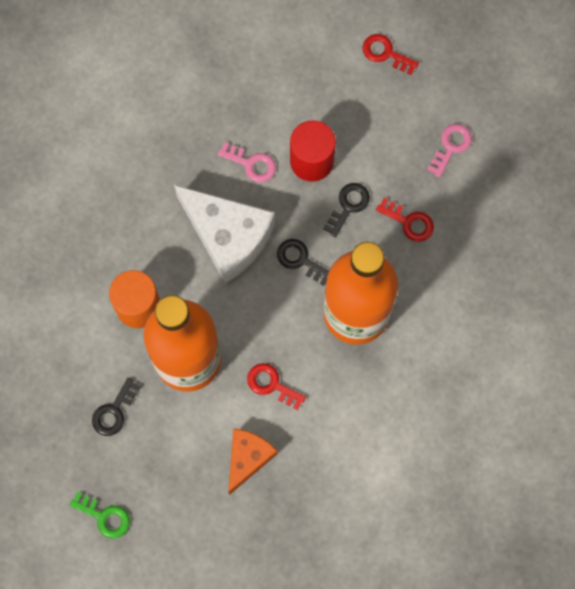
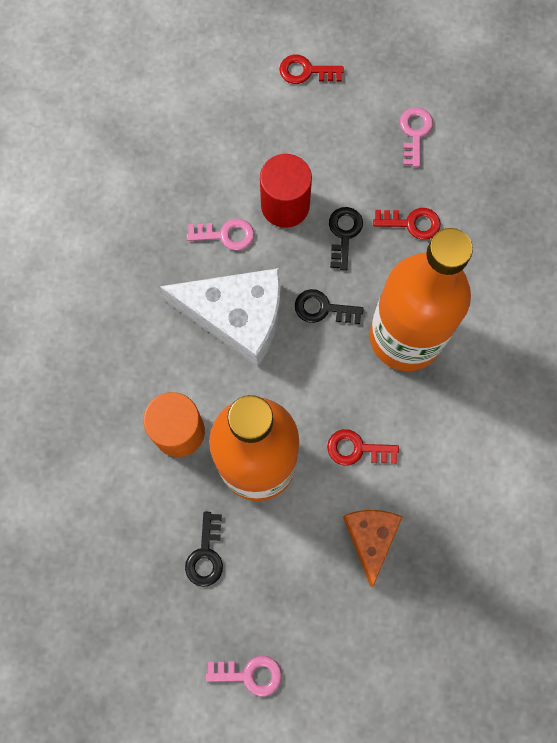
camera: 25 degrees left, 0 degrees up
green key [69,492,130,539] -> pink key [206,656,282,697]

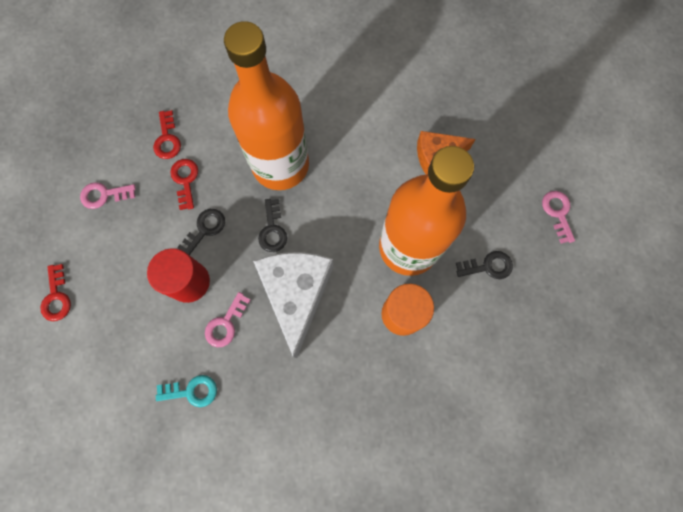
camera: 105 degrees left, 0 degrees up
pink key [187,218,254,251] -> pink key turned 135 degrees counterclockwise [205,292,250,347]
red key [327,429,399,466] -> red key moved to [153,110,181,159]
black key [329,207,363,270] -> black key turned 135 degrees clockwise [177,209,225,255]
none -> turquoise key [156,375,217,407]

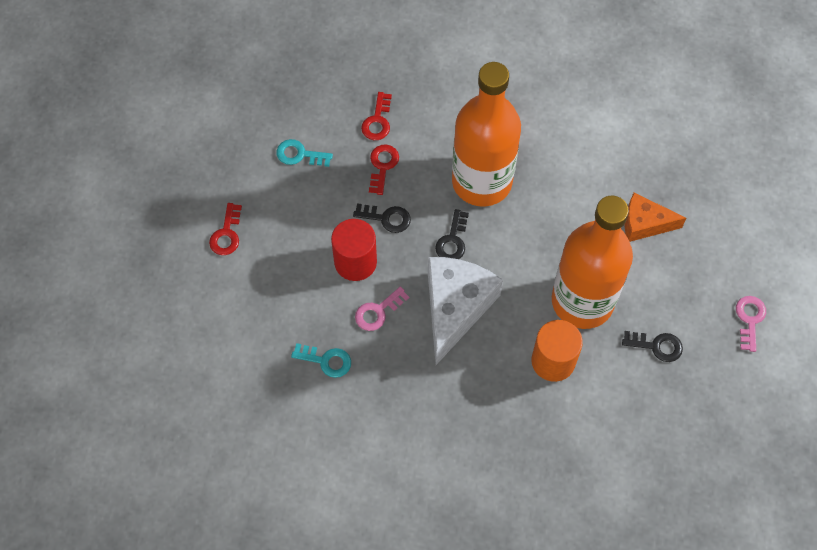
camera: 20 degrees right, 10 degrees down
pink key [80,182,136,209] -> turquoise key [277,139,333,167]
black key [177,209,225,255] -> black key turned 45 degrees clockwise [353,203,411,233]

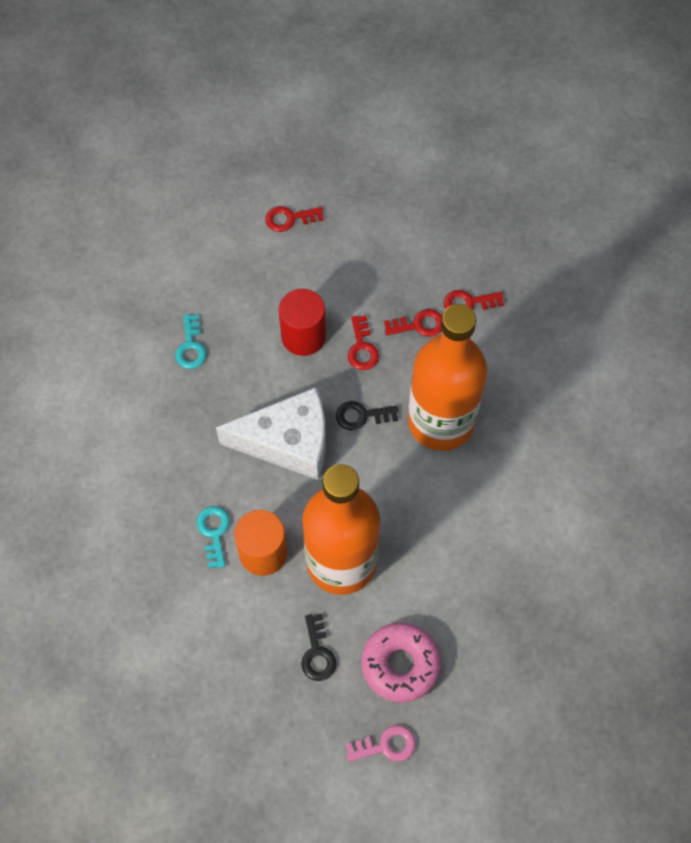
camera: 70 degrees right, 0 degrees up
turquoise key [277,139,333,167] -> turquoise key moved to [196,506,230,569]
black key [353,203,411,233] -> red key [348,315,379,370]
pink key [355,286,409,331] -> none
orange cheese [625,193,686,242] -> none
none -> pink donut [361,623,441,702]

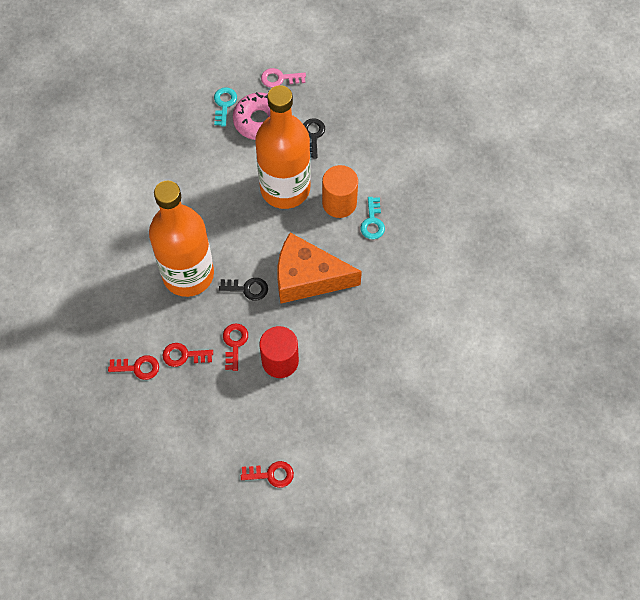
camera: 170 degrees left, 0 degrees up
turquoise key [175,314,207,369] -> turquoise key moved to [214,87,237,127]
white cheese [216,387,326,480] -> orange cheese [277,233,362,303]

